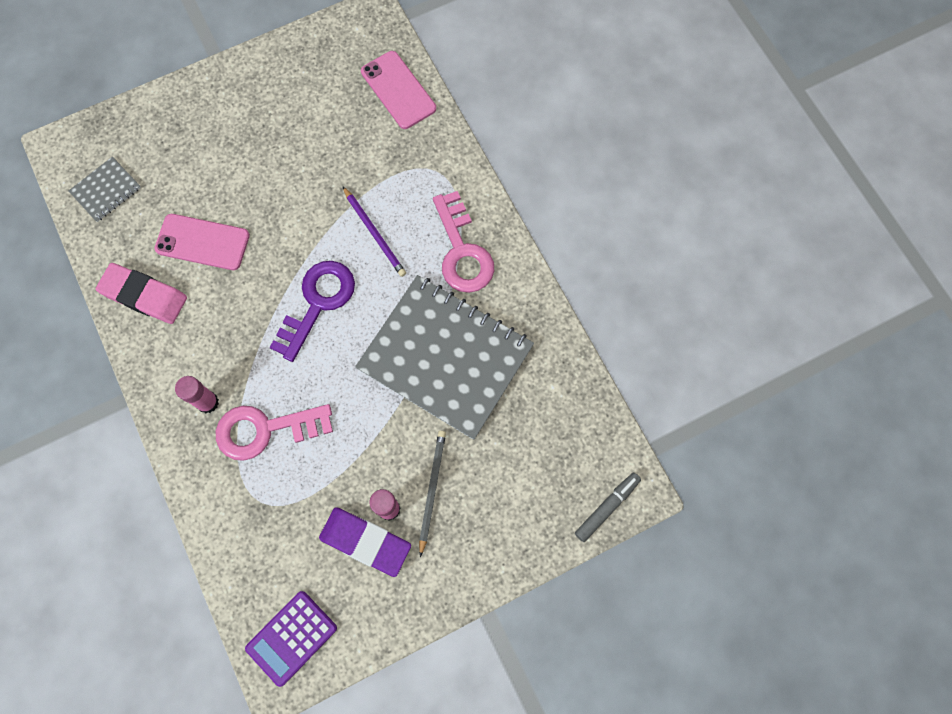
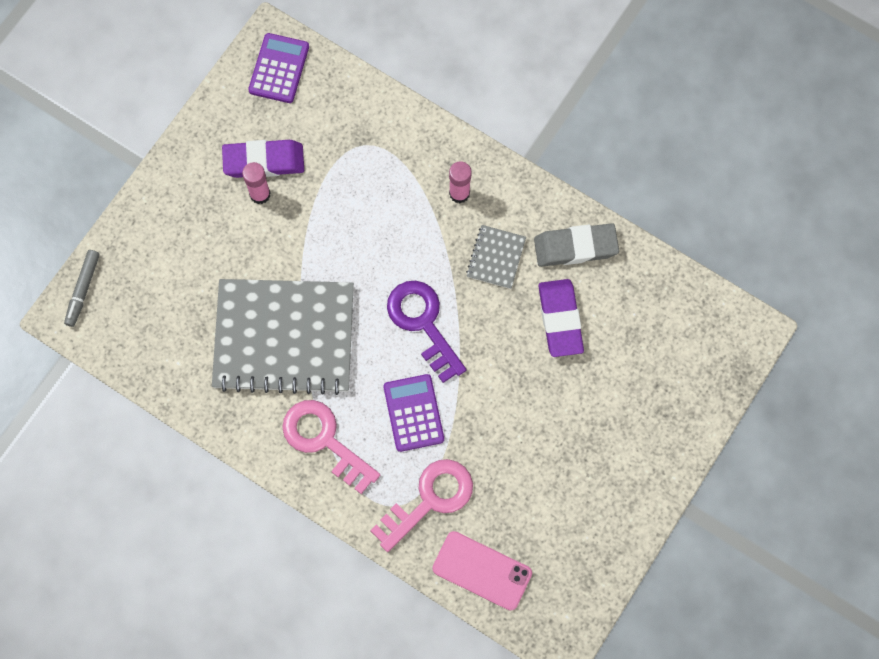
camera: 150 degrees right, 0 degrees up
grey notebook [69,157,141,222] -> grey notebook moved to [466,225,526,289]
pink eraser [96,263,187,324] -> grey eraser [534,223,619,267]
pink phone [155,214,250,270] -> purple eraser [538,279,584,357]
pink key [216,404,333,461] -> pink key moved to [370,459,473,552]
purple key [269,261,355,362] -> purple key turned 150 degrees clockwise [387,281,466,383]
purple pencil [343,187,406,277] -> purple calculator [383,374,444,452]
grey pencil [419,431,446,557] -> none

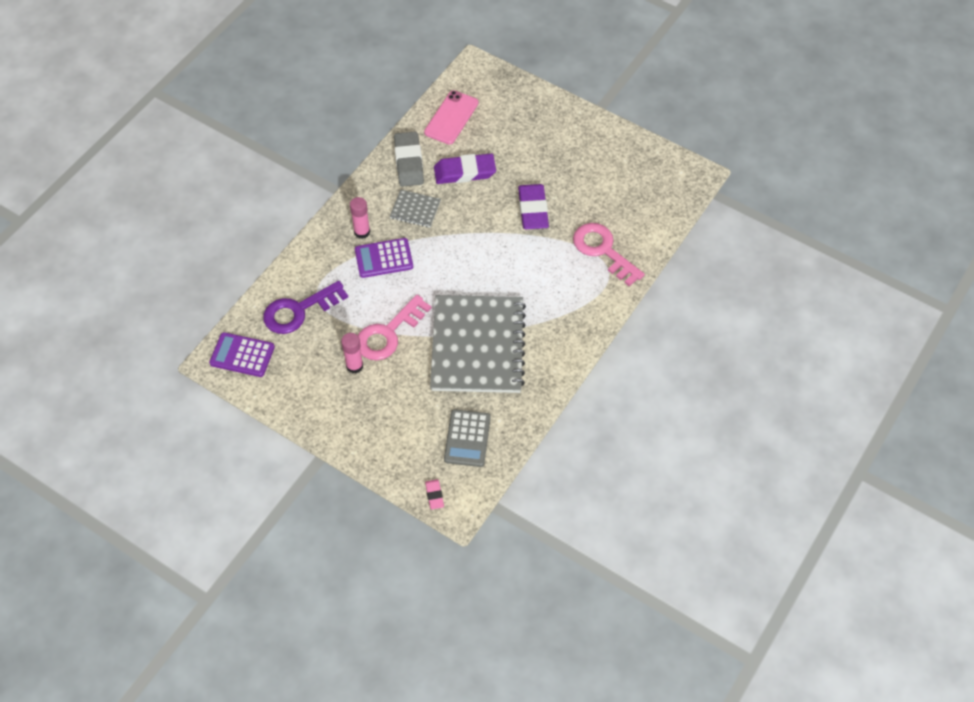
camera: 90 degrees left, 15 degrees down
grey marker [64,250,100,327] -> pink eraser [425,479,444,509]
purple eraser [222,140,304,178] -> purple eraser moved to [518,184,549,229]
pink key [282,400,380,494] -> pink key moved to [358,295,432,360]
purple calculator [383,374,444,452] -> purple calculator moved to [355,238,413,278]
purple key [387,281,466,383] -> purple key moved to [263,281,348,334]
pink phone [432,531,532,611] -> pink phone moved to [424,90,479,144]
none -> grey calculator [444,410,491,467]

